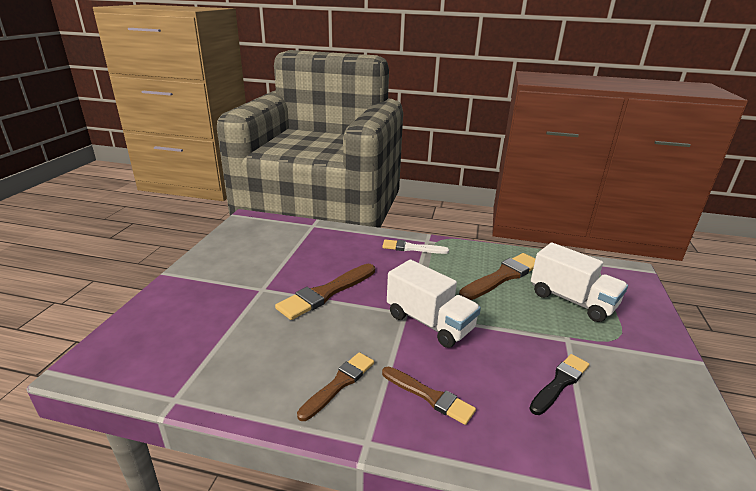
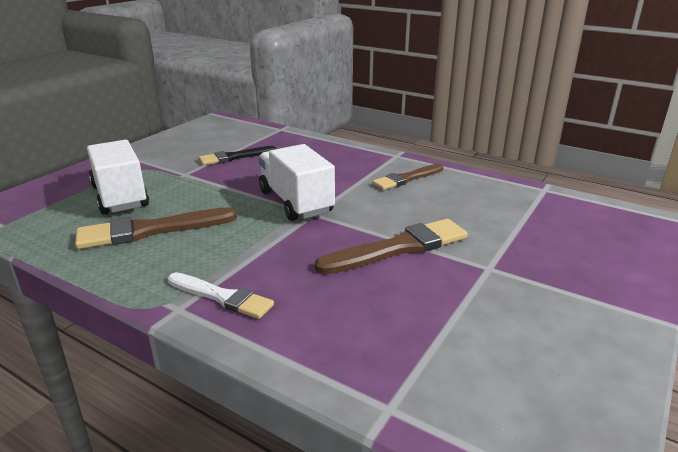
camera: 160 degrees left, 0 degrees up
brown brush [382,366,476,425] -> none

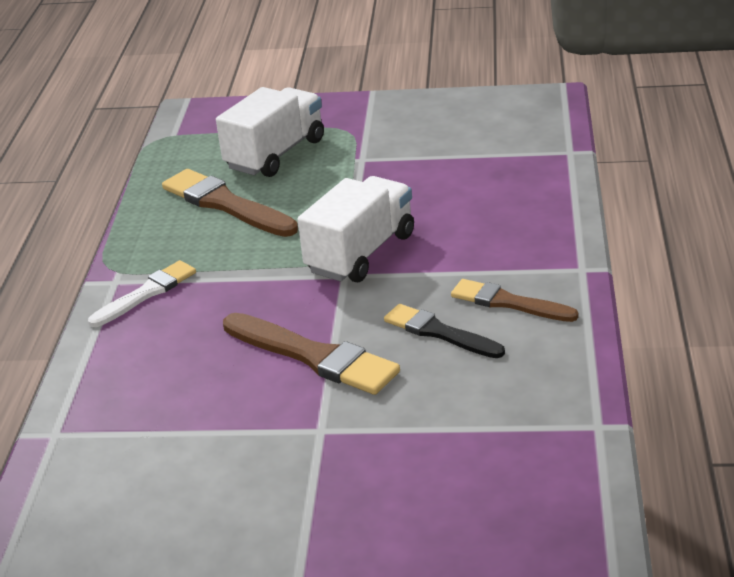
camera: 65 degrees right, 5 degrees up
white brush [168,272,274,319] -> white brush turned 135 degrees counterclockwise [88,260,196,327]
black brush [199,146,276,165] -> black brush moved to [384,304,505,358]

